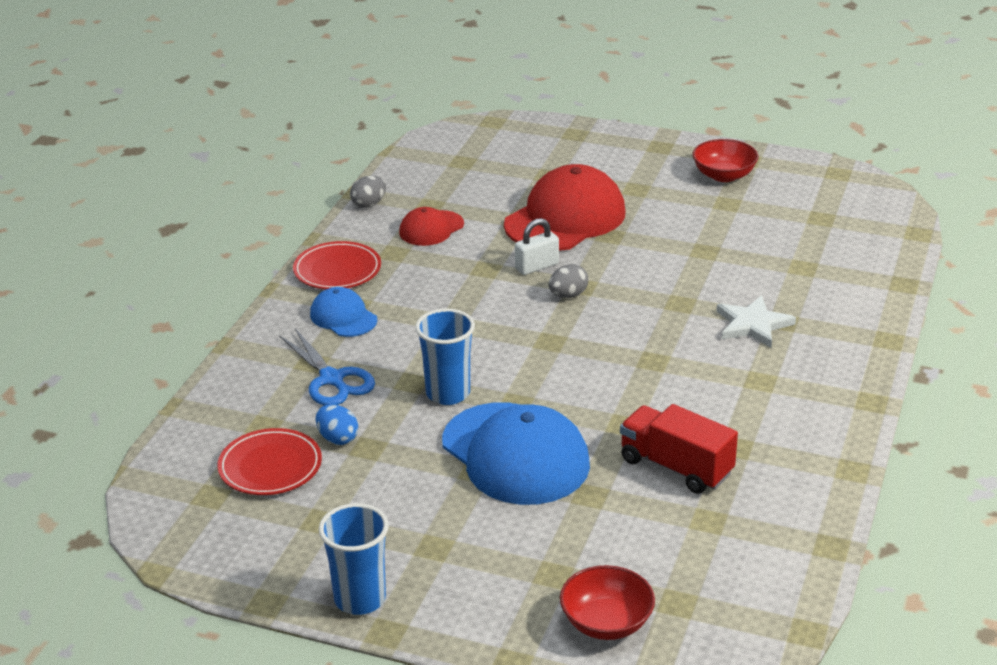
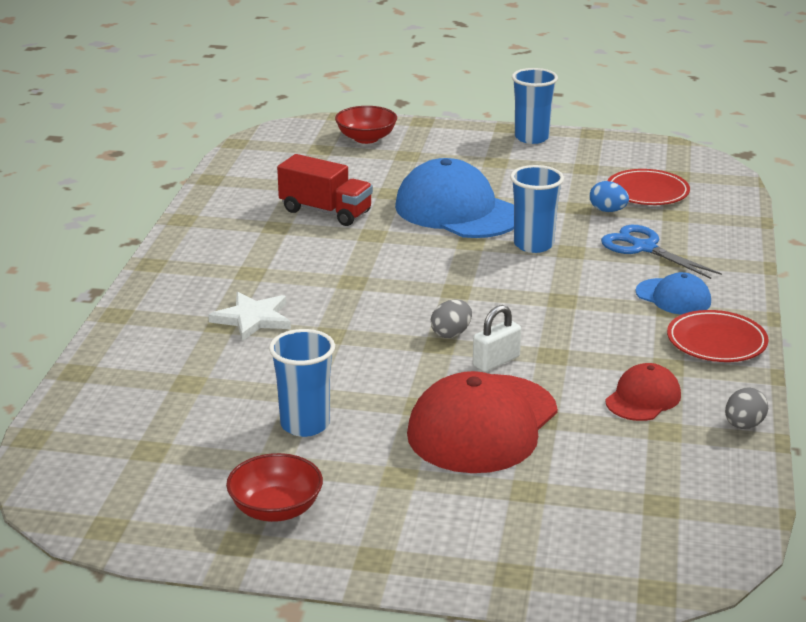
camera: 170 degrees right, 5 degrees down
none -> blue cup [269,329,335,437]

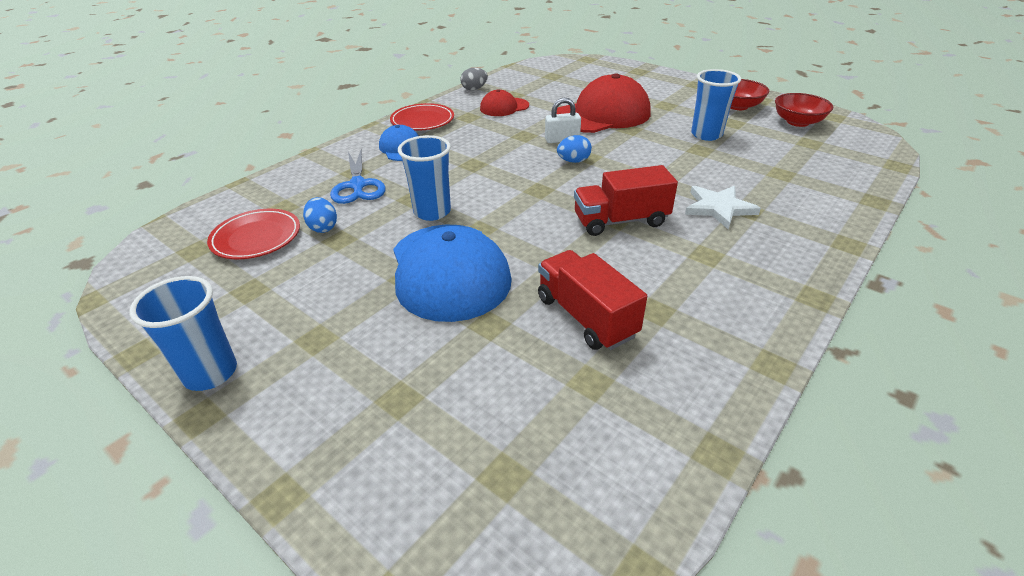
camera: 150 degrees left, 10 degrees up
red bowl [335,106,397,144] -> red bowl moved to [775,93,833,127]
grey egg [431,299,472,338] -> blue egg [557,135,592,163]
none -> red truck [574,165,678,236]

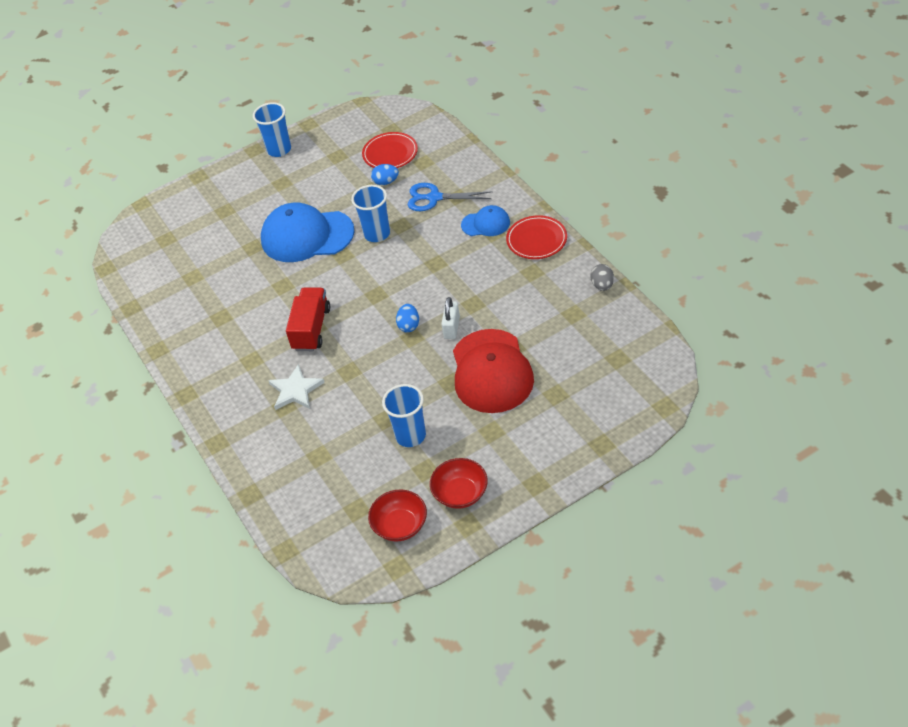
camera: 115 degrees right, 10 degrees up
red cap [480,89,529,116] -> none
red truck [538,250,647,350] -> none

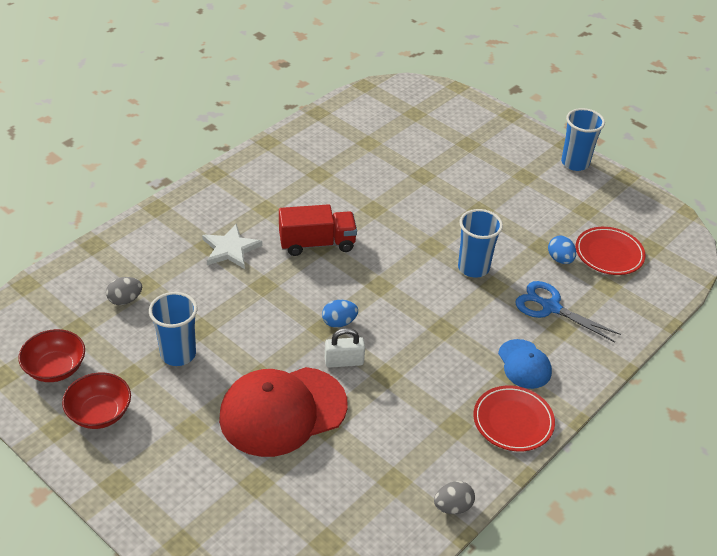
camera: 65 degrees right, 5 degrees down
blue cap [261,202,354,262] -> none
blue scissors [408,183,492,211] -> blue scissors turned 45 degrees counterclockwise [515,281,621,342]
none -> grey egg [106,277,142,305]

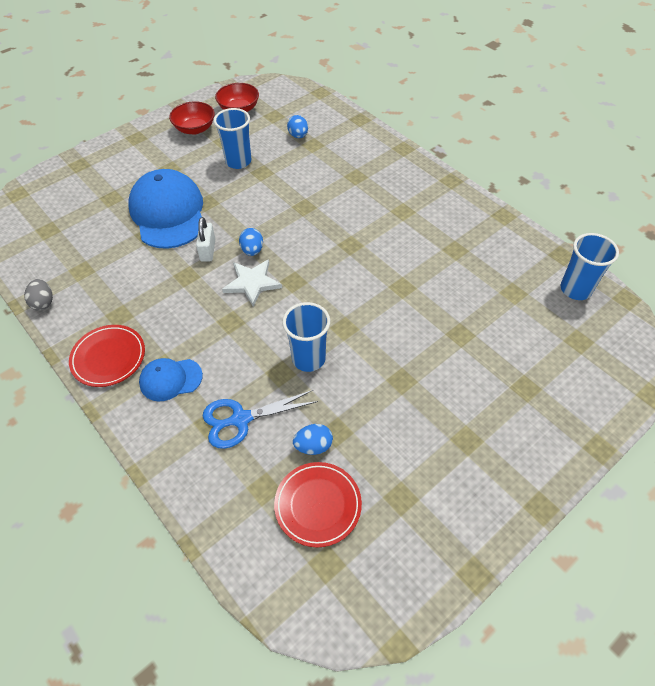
camera: 100 degrees right, 10 degrees up
grey egg [106,277,142,305] -> blue egg [287,115,308,138]
white star [202,224,262,269] -> white star moved to [222,259,282,307]
red cap [219,367,348,457] -> blue cap [128,169,203,249]
red truck [279,204,357,256] -> none
blue scissors [515,281,621,342] -> blue scissors turned 150 degrees counterclockwise [203,390,318,449]
blue cup [561,108,605,171] -> blue cup moved to [560,233,619,300]

